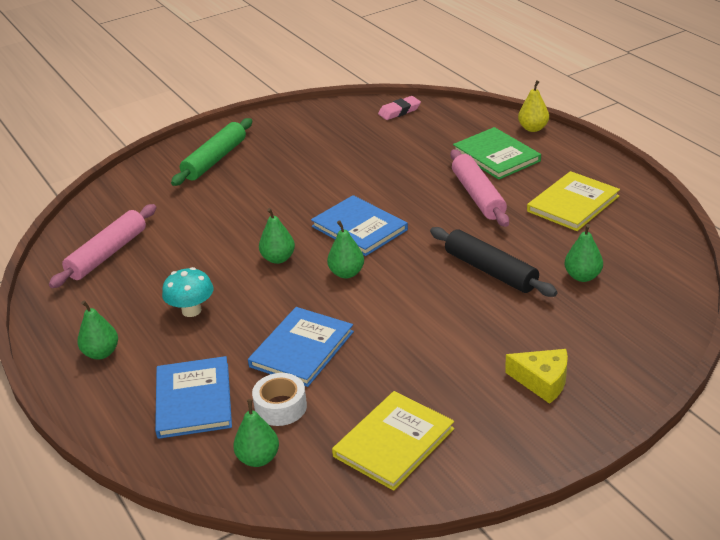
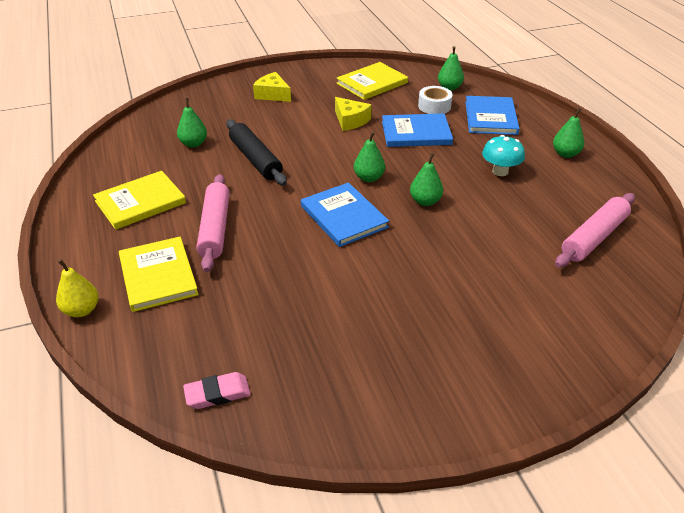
camera: 170 degrees left, 5 degrees up
green rolling pin [171,118,252,186] -> none
blue book [248,307,354,387] -> blue book turned 45 degrees clockwise [382,113,453,147]
green book [453,127,541,180] -> yellow book [119,237,199,312]
none -> yellow cheese [335,97,372,131]

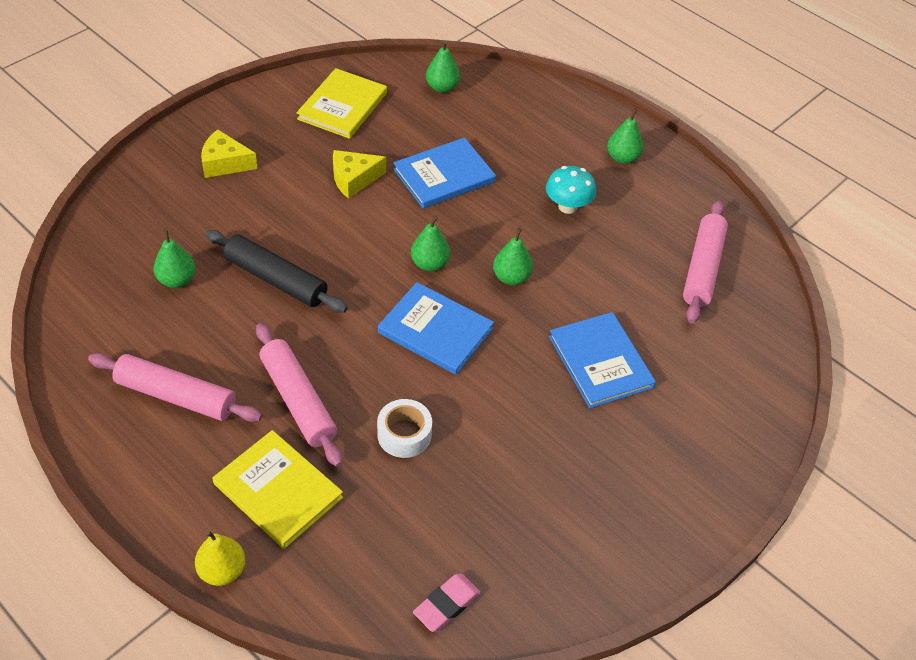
camera: 30 degrees left, 10 degrees up
yellow book [93,171,186,230] -> pink rolling pin [88,353,262,422]
yellow cheese [335,97,372,131] -> yellow cheese turned 135 degrees clockwise [333,150,386,199]
white tape [418,86,453,114] -> white tape moved to [377,399,432,458]
blue book [465,96,520,135] -> blue book moved to [549,312,656,408]

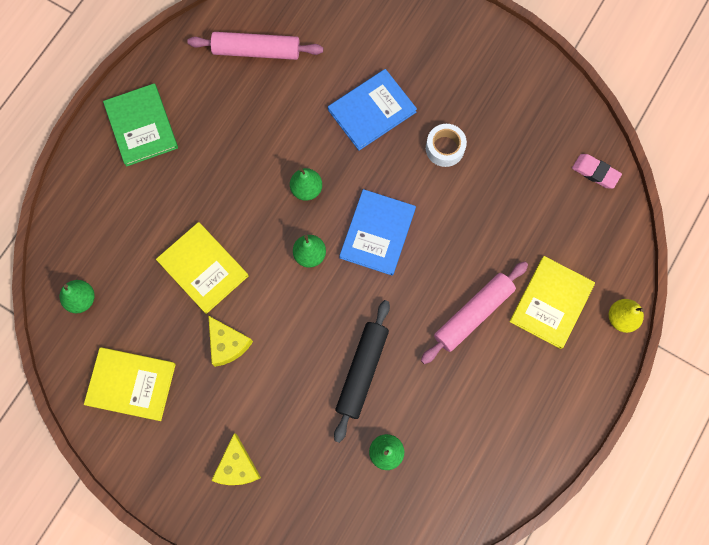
camera: 100 degrees left, 25 degrees up
pink rolling pin [88,353,262,422] -> none
white tape [377,399,432,458] -> white tape moved to [426,124,467,167]
blue book [393,137,496,209] -> yellow book [156,222,248,314]
turquoise mushroom [546,166,596,214] -> none
green pear [607,109,643,164] -> green book [103,84,178,167]

